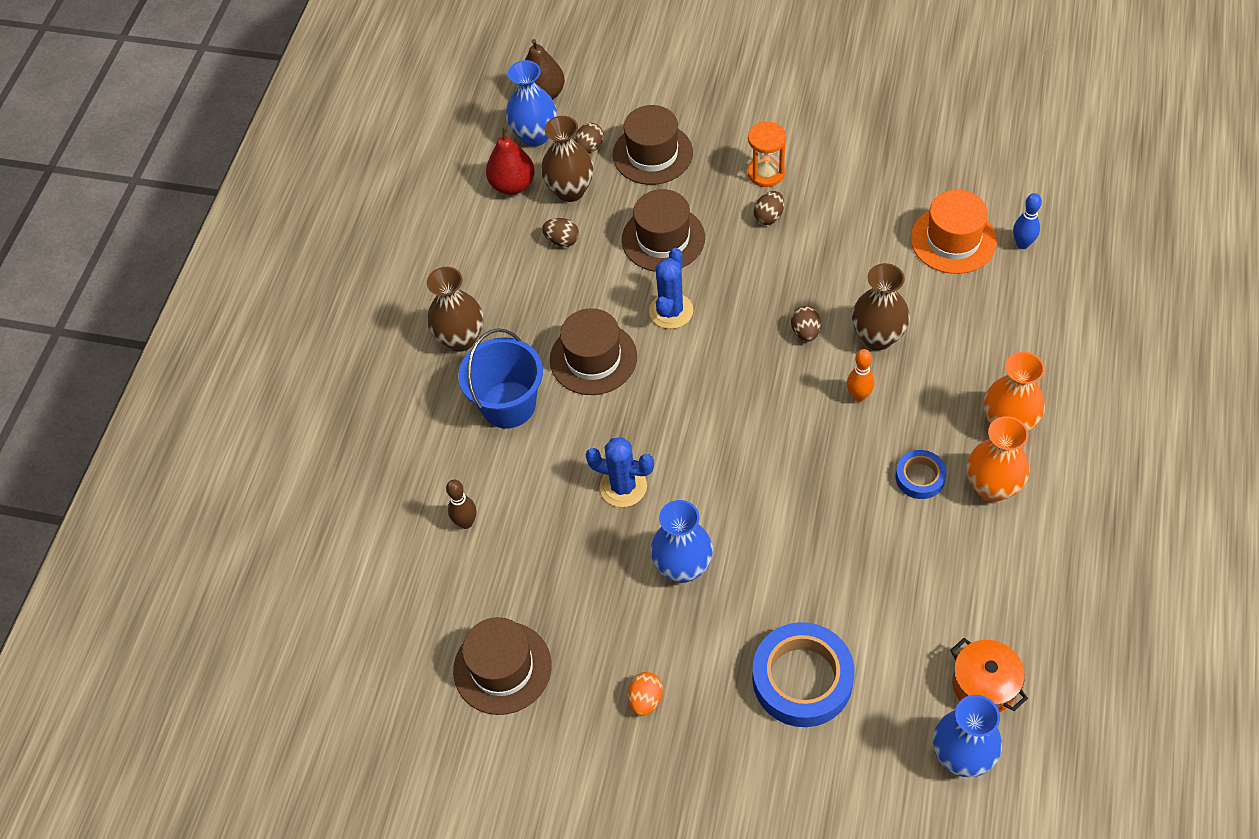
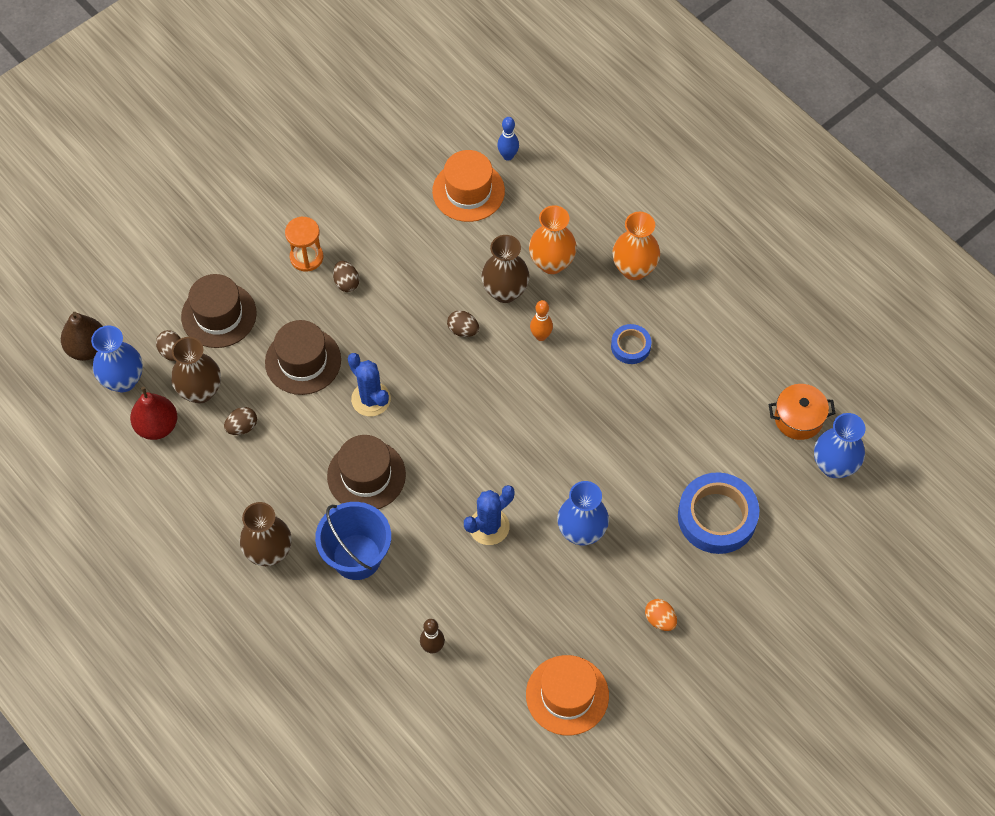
camera: 60 degrees left, 5 degrees up
brown hat [453,617,552,715] -> orange hat [526,655,609,735]
orange vase [967,416,1029,502] -> orange vase moved to [529,205,577,274]

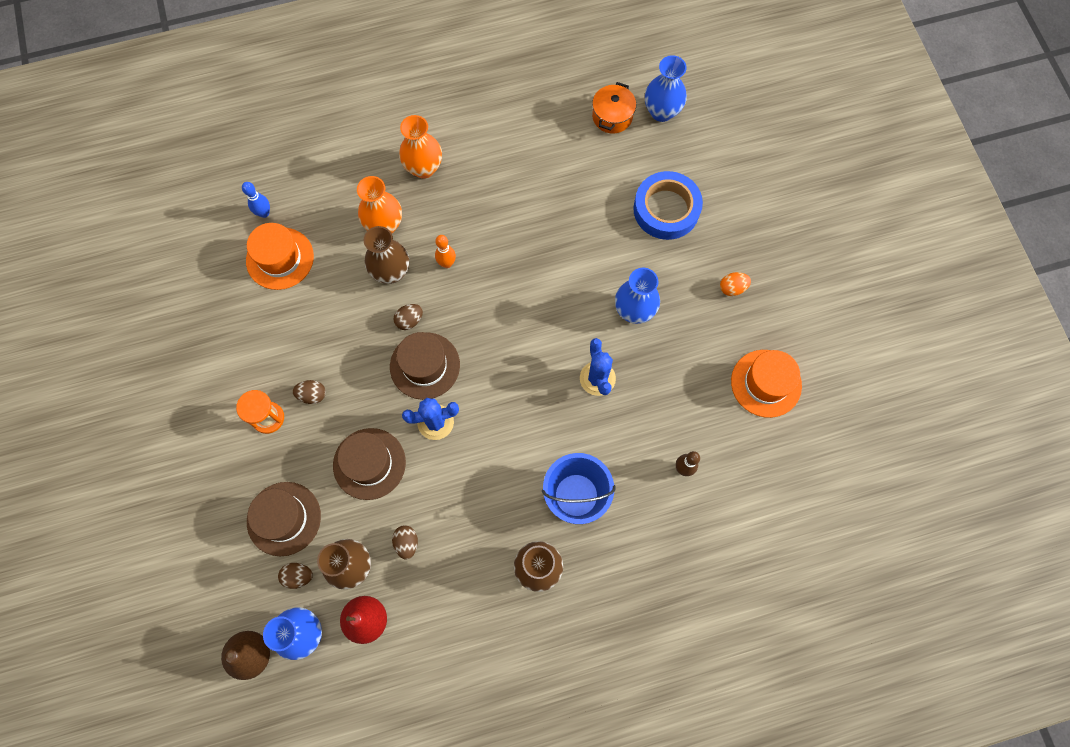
camera: 65 degrees left, 10 degrees up
brown hat [327,435,406,509] -> brown hat moved to [390,332,460,400]
blue tape [611,324,651,364] -> none

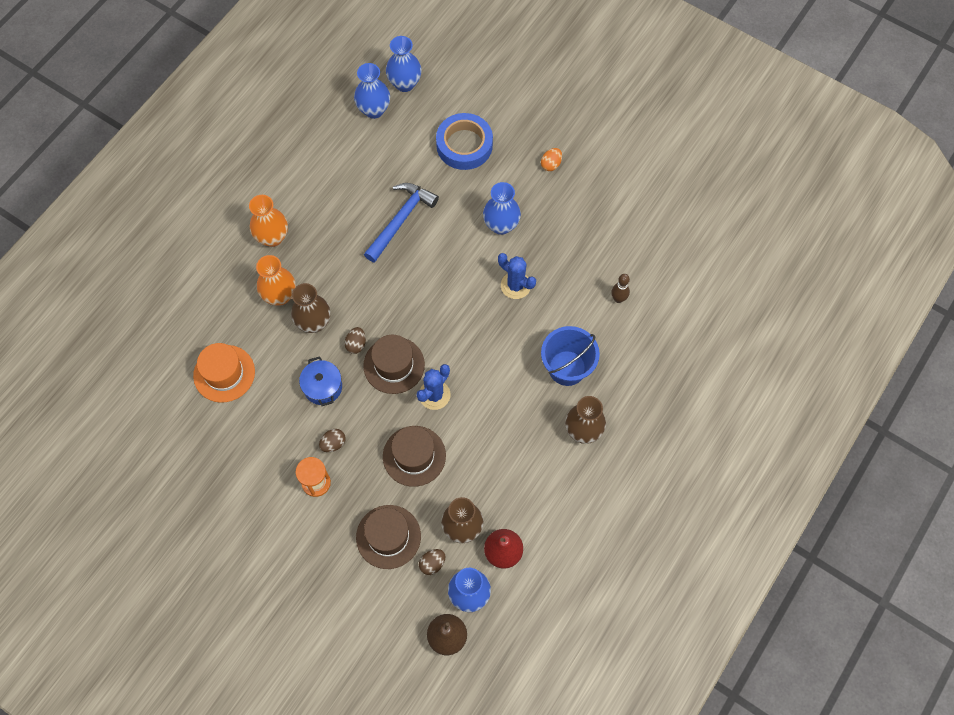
camera: 40 degrees left, 5 degrees down
blue bowling pin [242,182,270,218] -> none
brown egg [392,525,418,559] -> none
orange bowling pin [435,235,456,268] -> none
orange pot [592,82,636,134] -> blue vase [354,63,390,119]
orange hat [731,350,802,418] -> none
none -> blue pot [299,356,342,406]
none -> blue hammer [364,183,439,263]

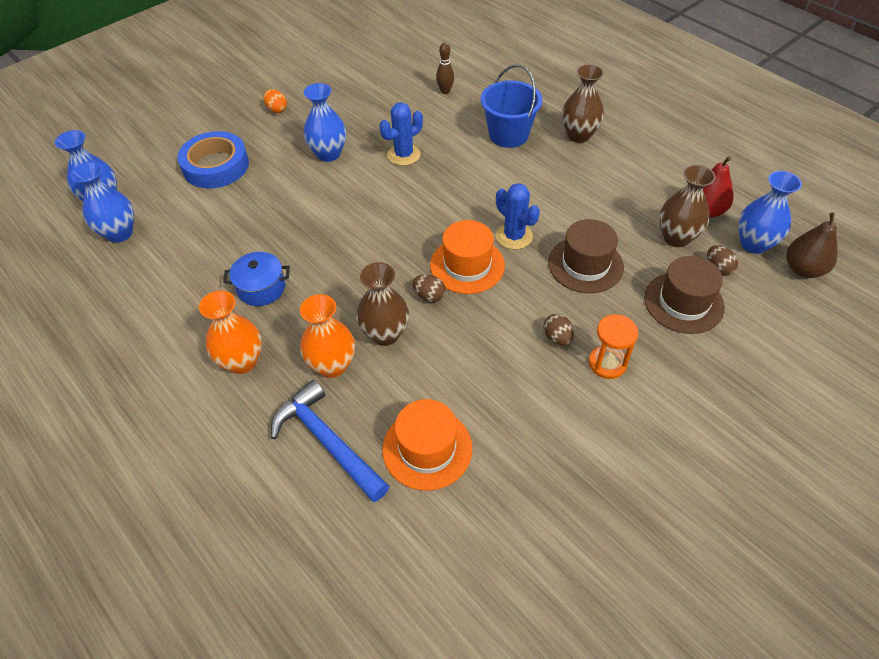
camera: 75 degrees left, 15 degrees down
blue pot [299,356,342,406] -> blue pot moved to [223,252,290,306]
brown hat [363,335,425,394] -> orange hat [430,220,505,294]
blue hammer [364,183,439,263] -> blue hammer moved to [271,380,389,502]

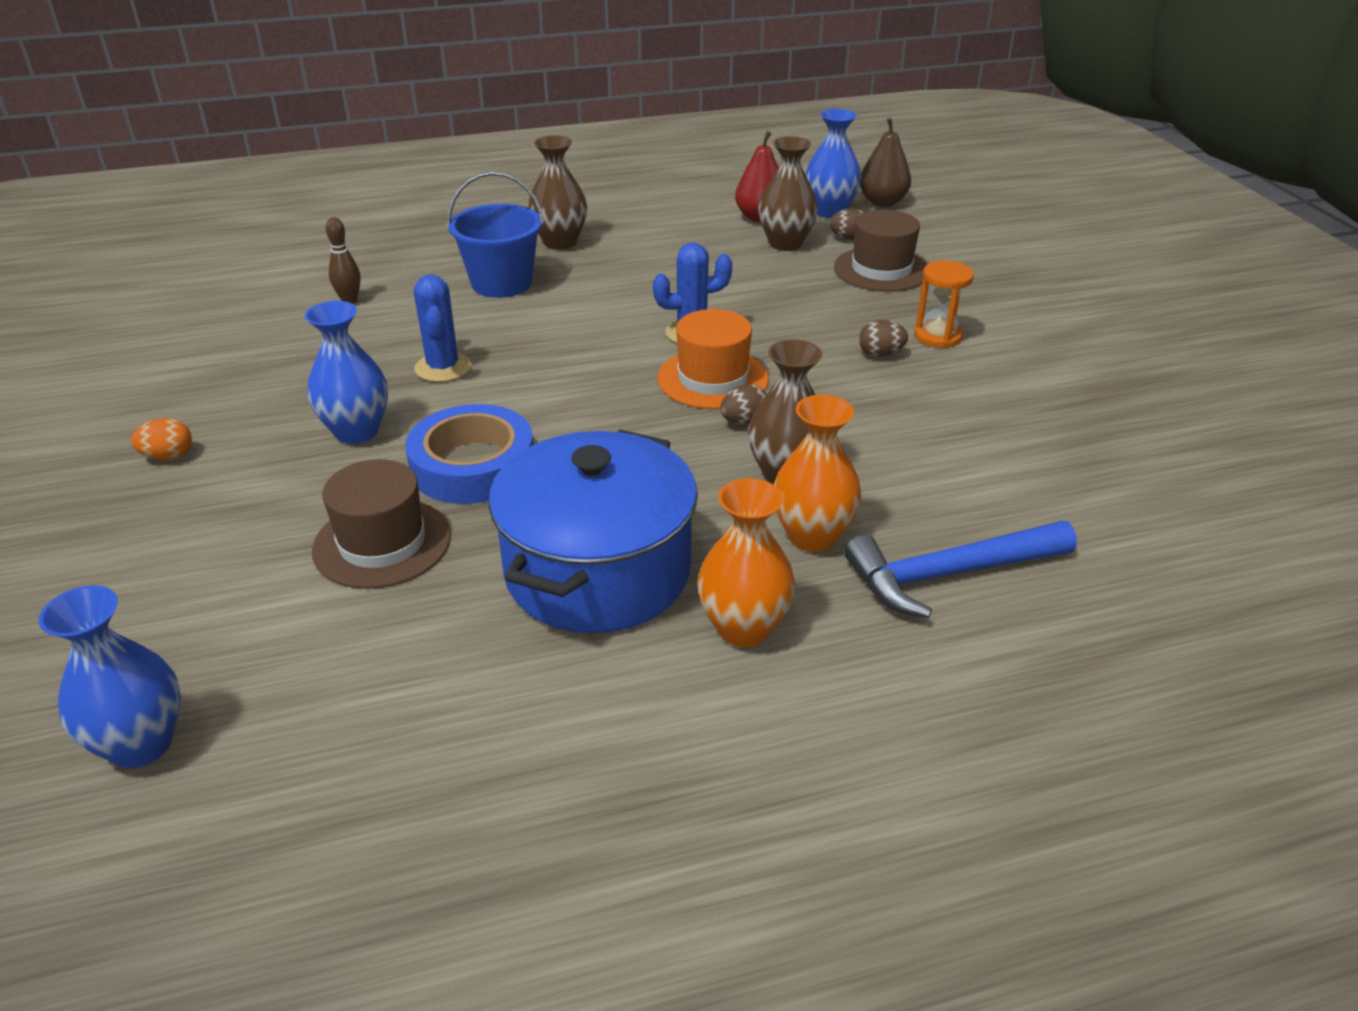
camera: 65 degrees left, 15 degrees down
blue vase [70,162,134,243] -> none
blue tape [177,131,249,189] -> blue tape moved to [405,404,534,504]
blue pot [223,252,290,306] -> blue pot [488,429,698,633], size x2.10
orange hat [382,399,472,491] -> none
brown hat [548,219,624,293] -> brown hat moved to [312,459,451,589]

